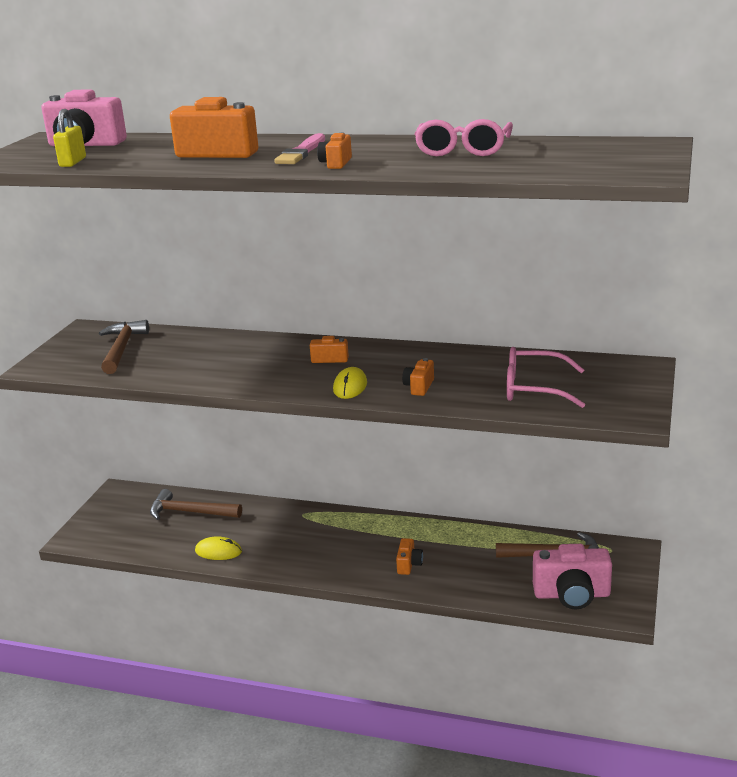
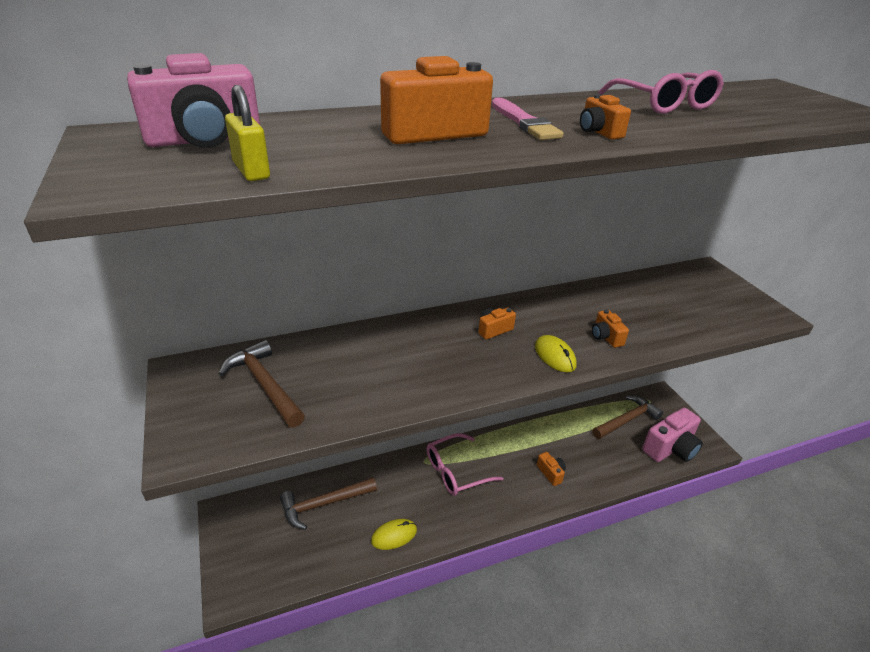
camera: 40 degrees left, 10 degrees up
pink glasses [507,347,585,408] -> pink glasses moved to [427,433,503,496]

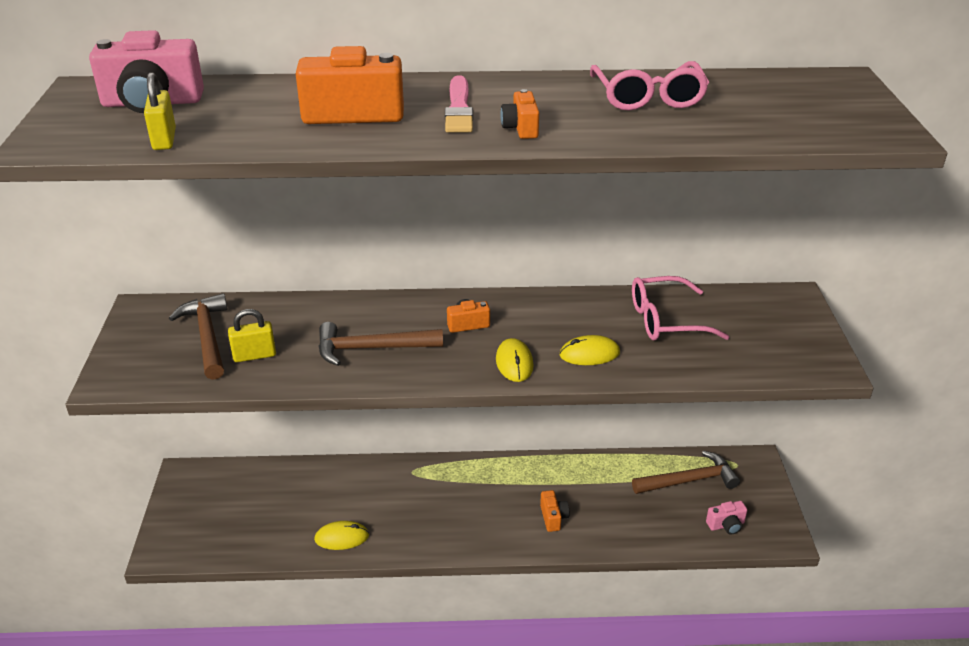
camera: 20 degrees right, 0 degrees up
brown hammer [280,477,377,530] -> brown hammer moved to [318,322,443,366]
pink glasses [427,433,503,496] -> pink glasses moved to [632,276,729,340]
orange camera [592,310,629,348] -> yellow mouse [559,335,620,365]
pink camera [642,408,703,462] -> pink camera [706,501,747,535], size x0.50
none -> yellow padlock [228,309,276,362]

